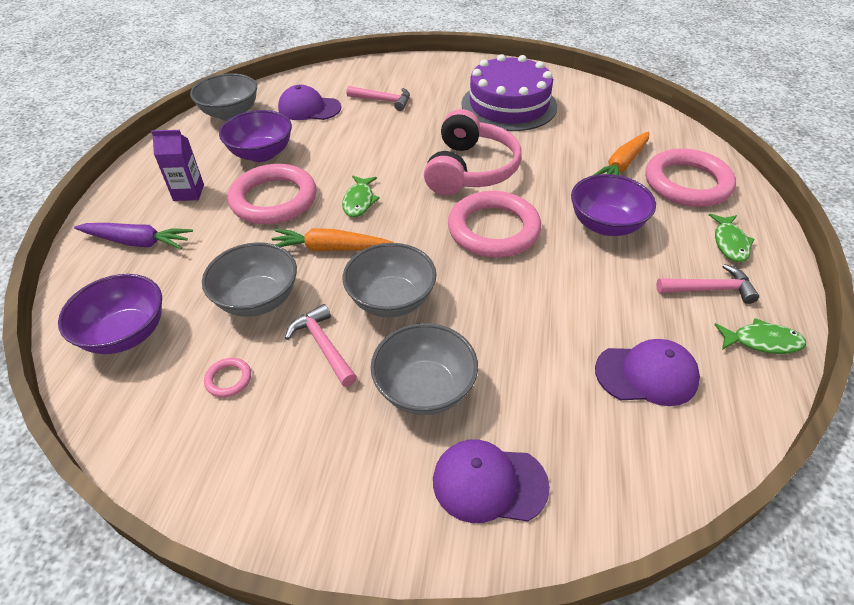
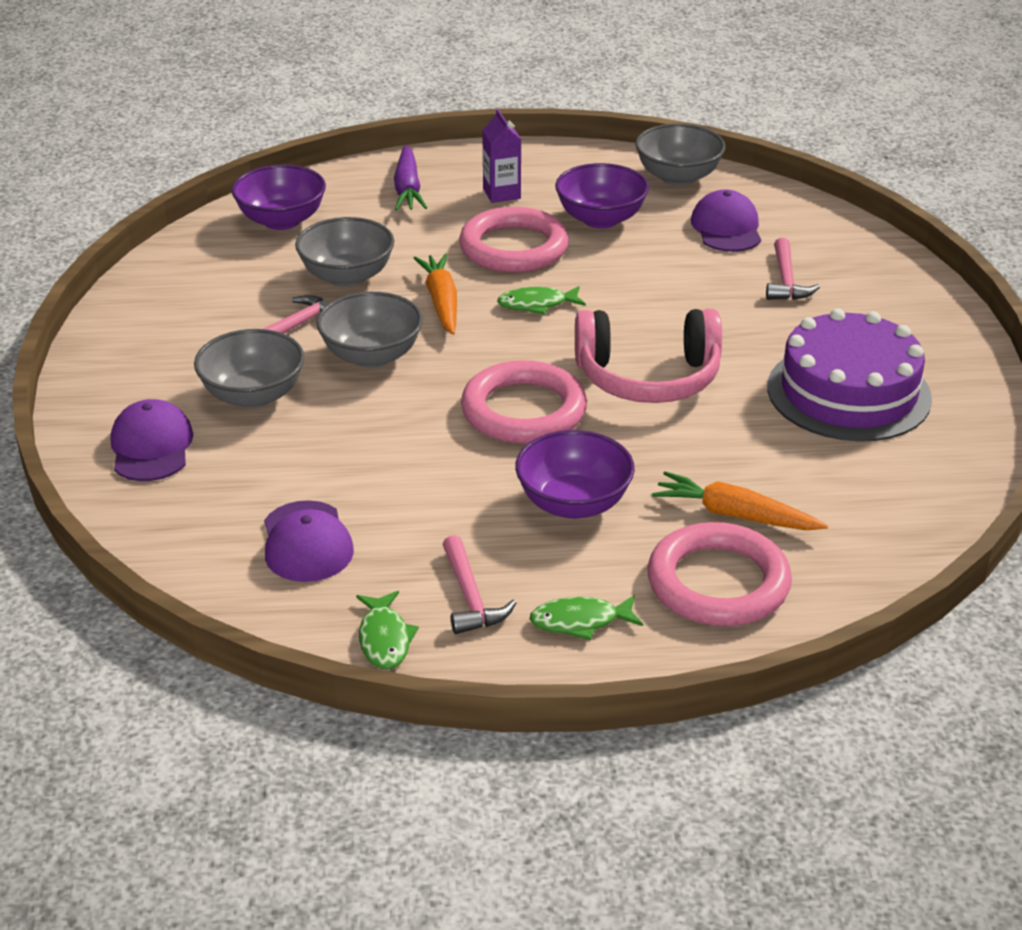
camera: 75 degrees right, 10 degrees down
pink ring [204,358,251,397] -> none

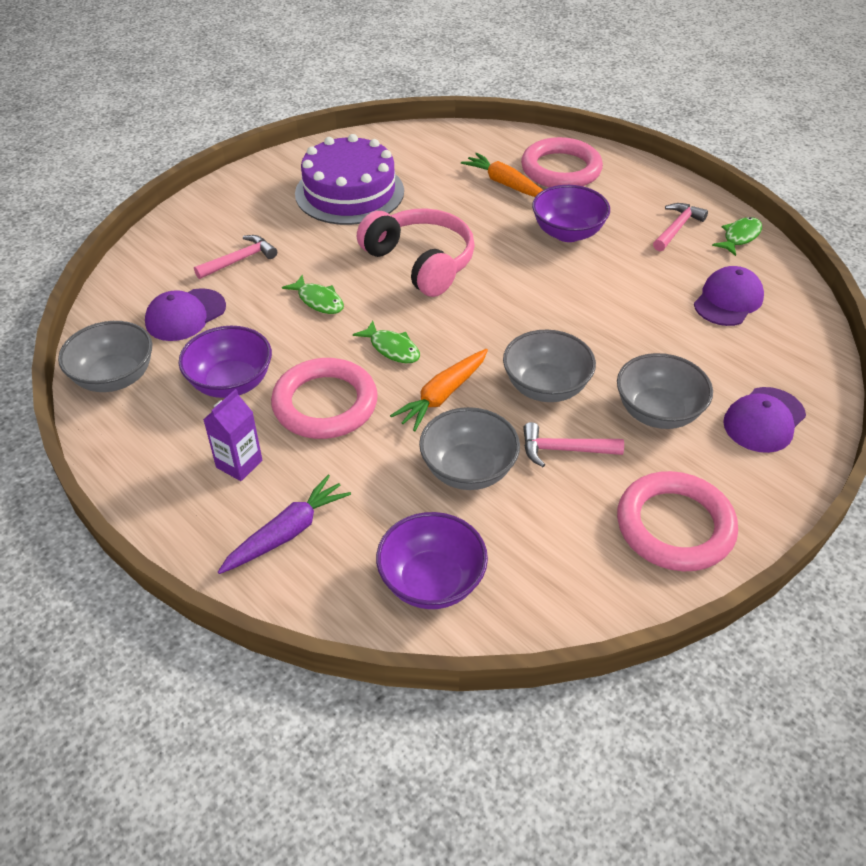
camera: 130 degrees left, 10 degrees up
pink ring [461,360,587,444] -> pink ring moved to [617,471,738,571]
green fish [530,595,643,640] -> green fish moved to [282,275,344,314]
orange carrot [652,471,828,530] -> orange carrot turned 150 degrees clockwise [461,153,543,197]

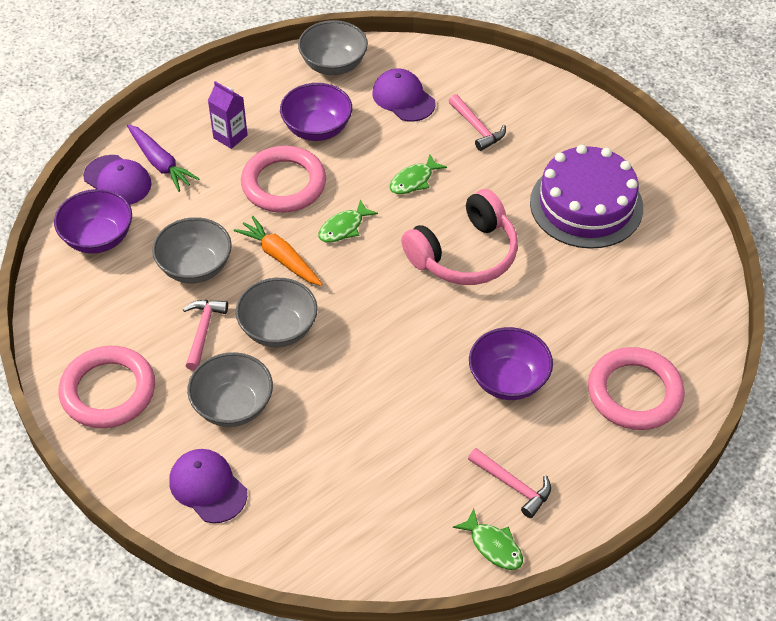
camera: 95 degrees right, 5 degrees up
orange carrot [461,153,543,197] -> none
purple cap [694,266,764,326] -> purple cap moved to [83,155,152,205]

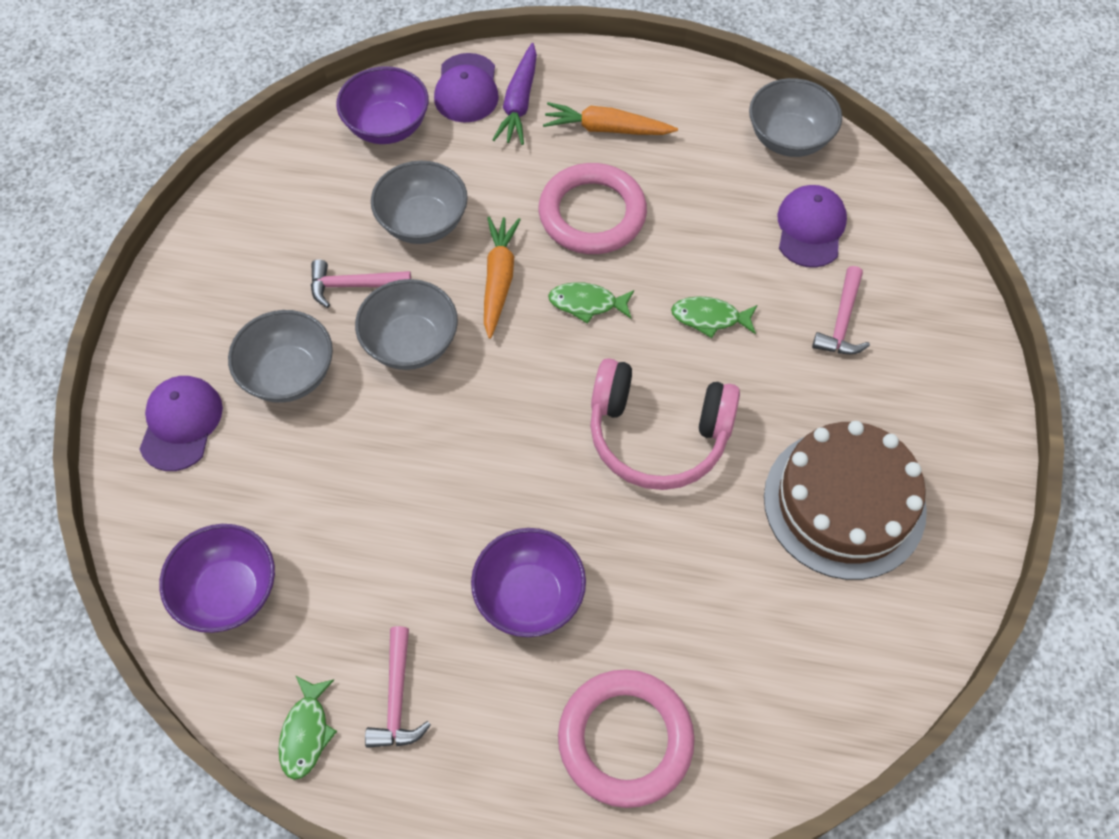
camera: 50 degrees right, 10 degrees up
pink ring [59,346,155,428] -> none
pink hammer [183,300,228,371] -> pink hammer turned 150 degrees counterclockwise [311,259,411,308]
purple carton [208,81,248,149] -> orange carrot [543,102,678,135]
purple bowl [280,83,352,141] -> purple bowl moved to [159,524,275,633]
purple cake [530,145,643,249] -> brown cake [764,421,927,580]

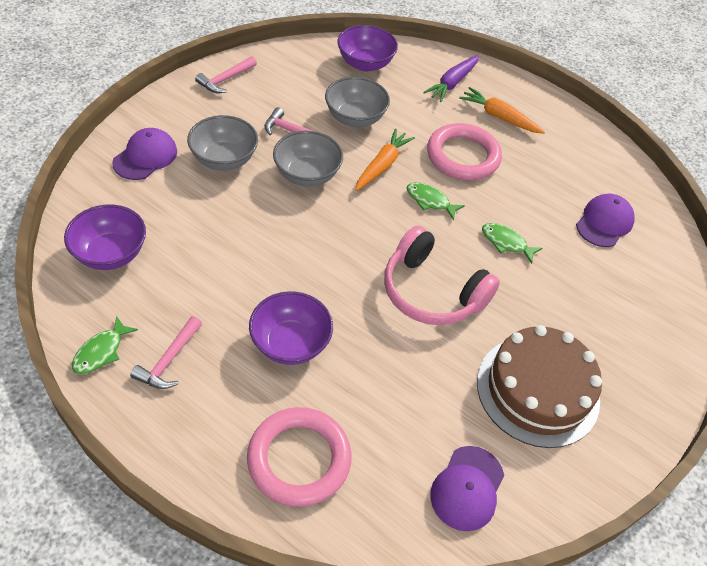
camera: 20 degrees right, 10 degrees down
purple cap [434,53,499,123] -> purple cap moved to [430,446,504,531]
grey bowl [749,78,842,157] -> none
pink hammer [812,266,870,354] -> pink hammer moved to [195,56,257,93]

